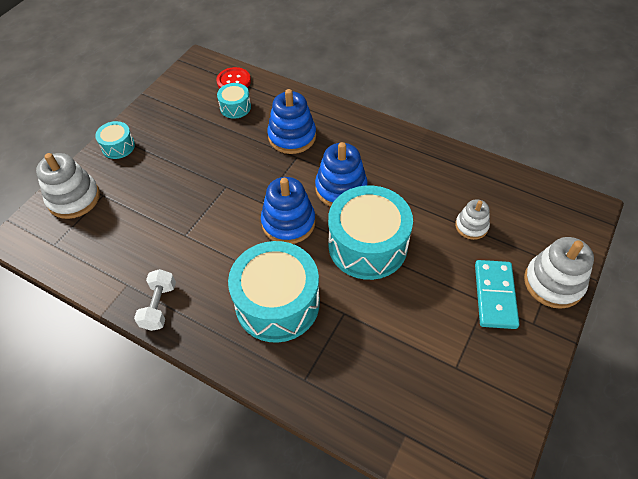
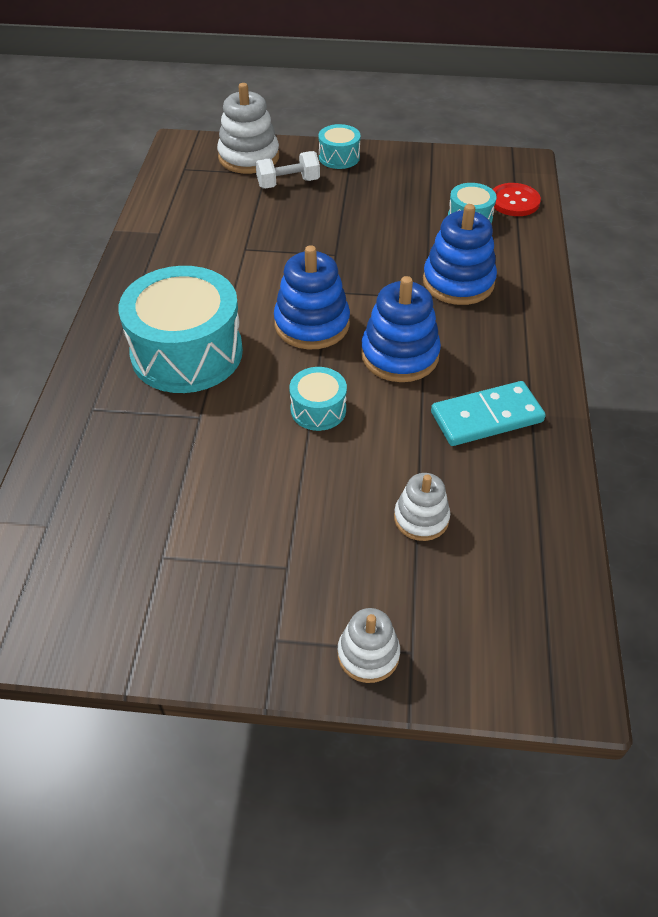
camera: 65 degrees right, 5 degrees down
white dumbbell [134,269,176,331] -> white dumbbell moved to [256,151,320,189]
turquoise drum [328,185,413,280] -> turquoise drum [289,367,347,431], size x0.47
turquoise domino [475,260,519,329] -> turquoise domino moved to [431,381,546,446]
white stacking toy [524,237,594,309] -> white stacking toy [337,608,400,683], size x0.60

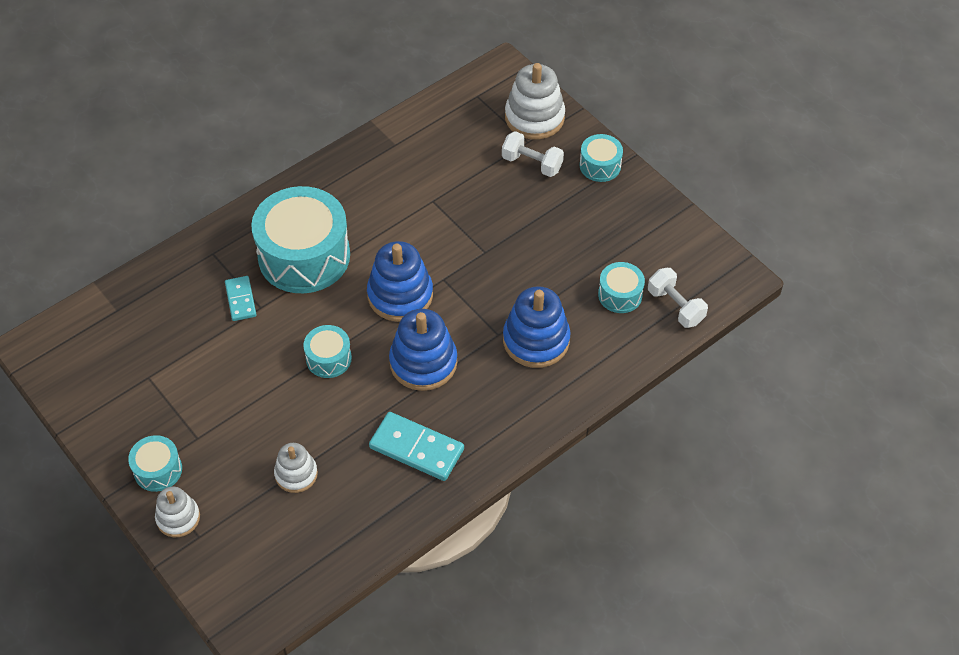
camera: 45 degrees right, 5 degrees up
red button [493,183,541,216] -> white dumbbell [648,268,708,328]
none -> turquoise drum [128,435,182,492]
none -> turquoise domino [225,276,257,321]

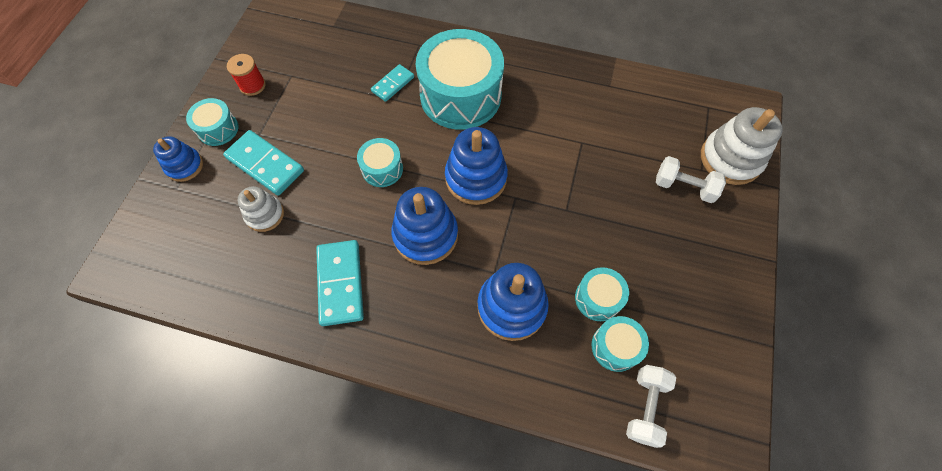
camera: 55 degrees right, 10 degrees up
white stacking toy [155,487,200,537] -> blue stacking toy [153,136,203,182]
white dumbbell [502,131,564,177] -> white dumbbell turned 60 degrees counterclockwise [656,156,726,203]
turquoise drum [580,134,623,182] -> turquoise drum moved to [575,267,629,321]
none -> turquoise domino [223,130,304,195]
none -> red spool [227,54,266,96]

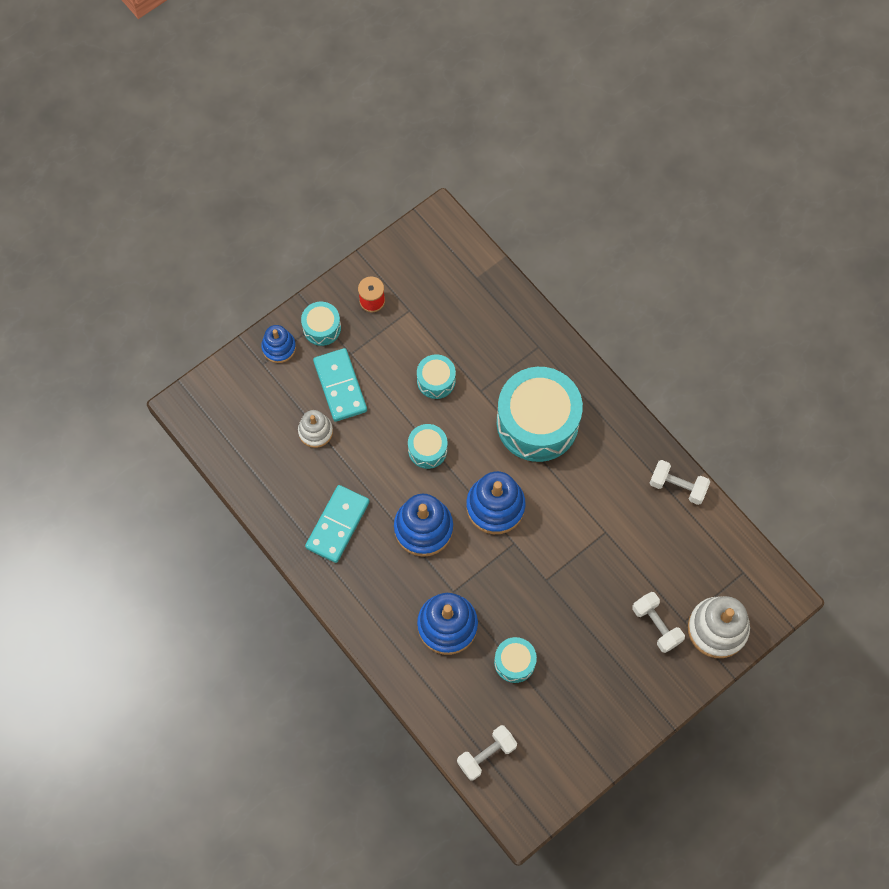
camera: 35 degrees right, 5 degrees up
turquoise domino [371,64,414,102] -> none
turquoise drum [591,316,649,372] -> turquoise drum moved to [417,354,456,399]
none -> white dumbbell [650,460,710,505]

